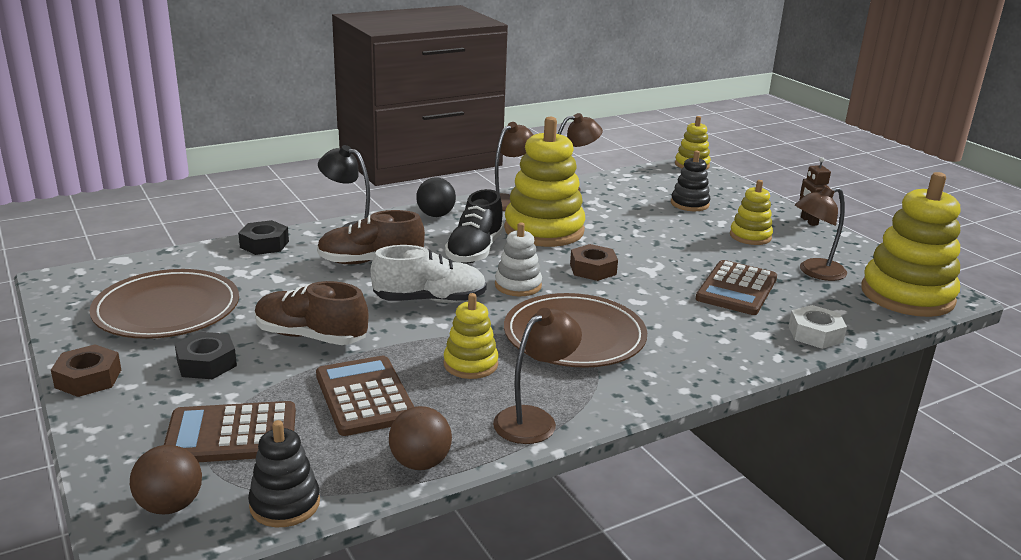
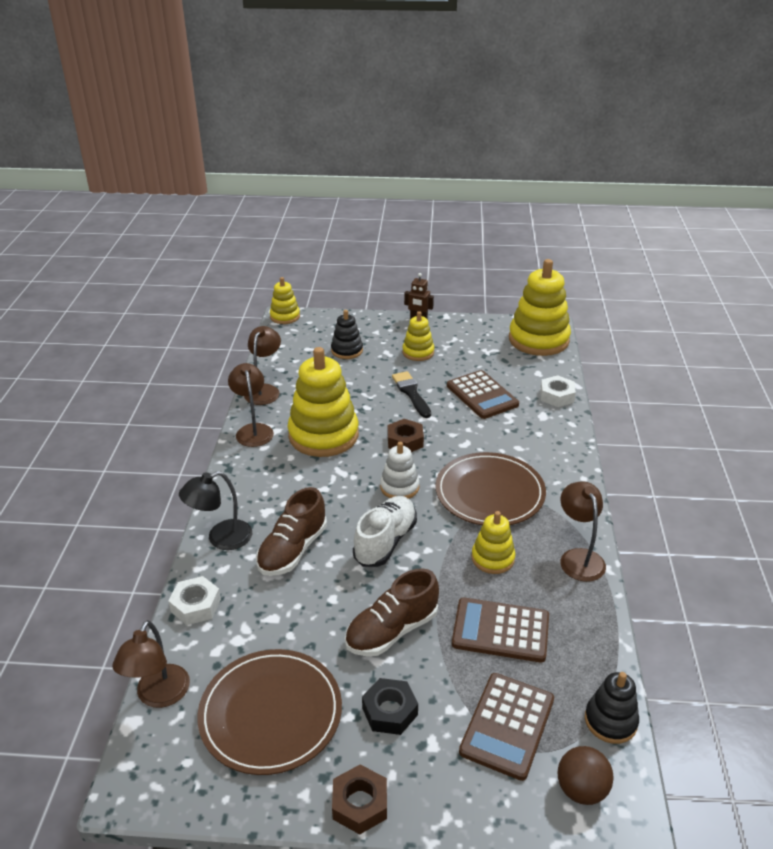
camera: 55 degrees left, 10 degrees up
black nut [238,220,289,255] -> white nut [168,576,221,625]
brown ball [389,406,452,470] -> none
black ball [416,177,456,217] -> none
black shoe [445,189,504,264] -> none
brown lamp [795,187,847,281] -> brown lamp moved to [112,620,190,708]
none -> black brush [392,371,431,418]

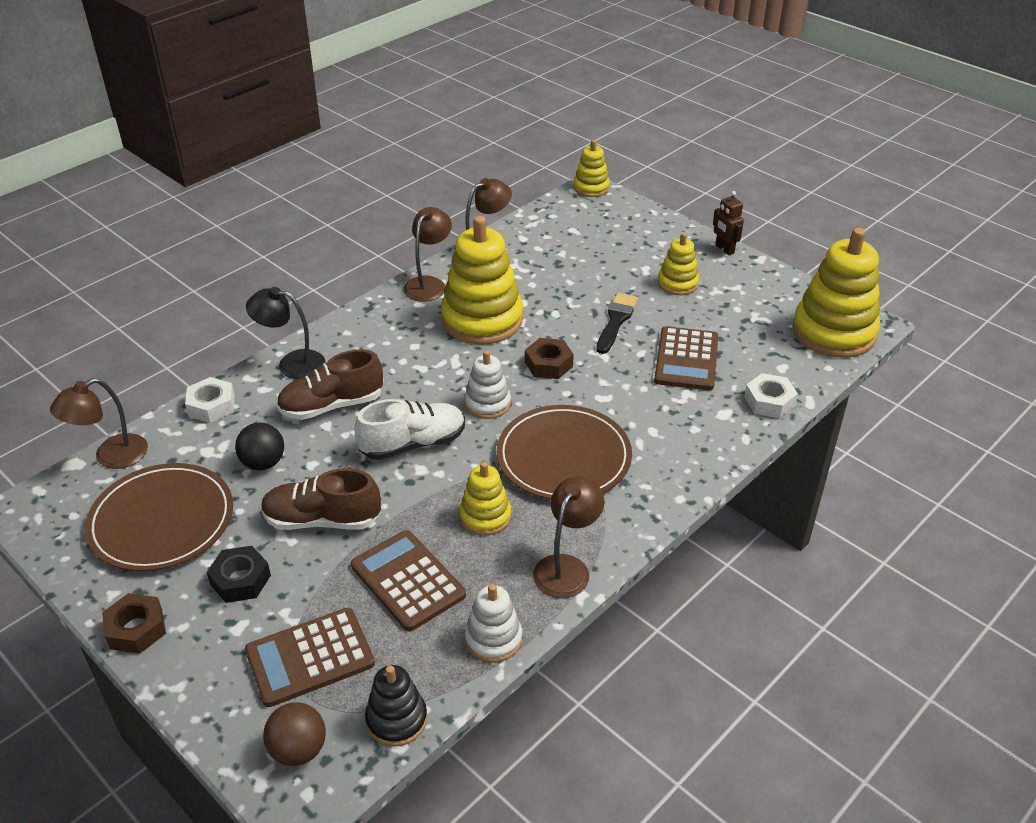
camera: 40 degrees right, 5 degrees up
black stacking toy [331,310,363,359] -> none
none -> black ball [235,423,284,470]
none -> white stacking toy [465,584,522,662]

